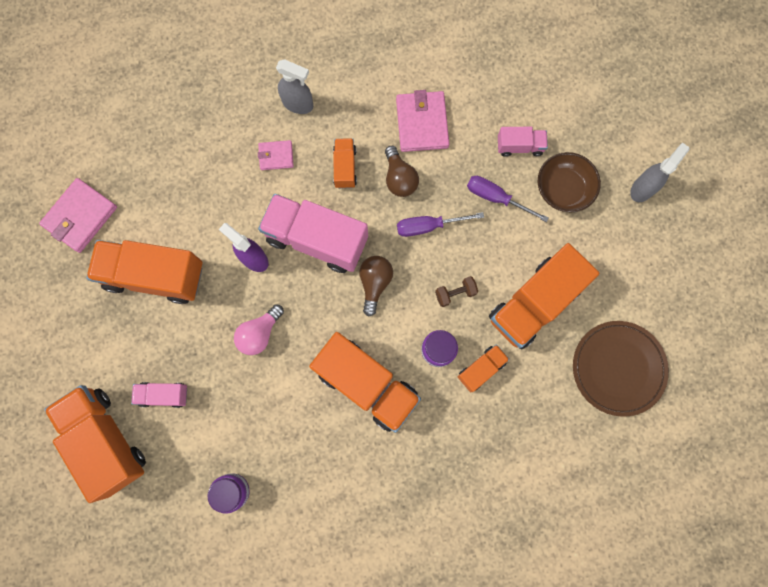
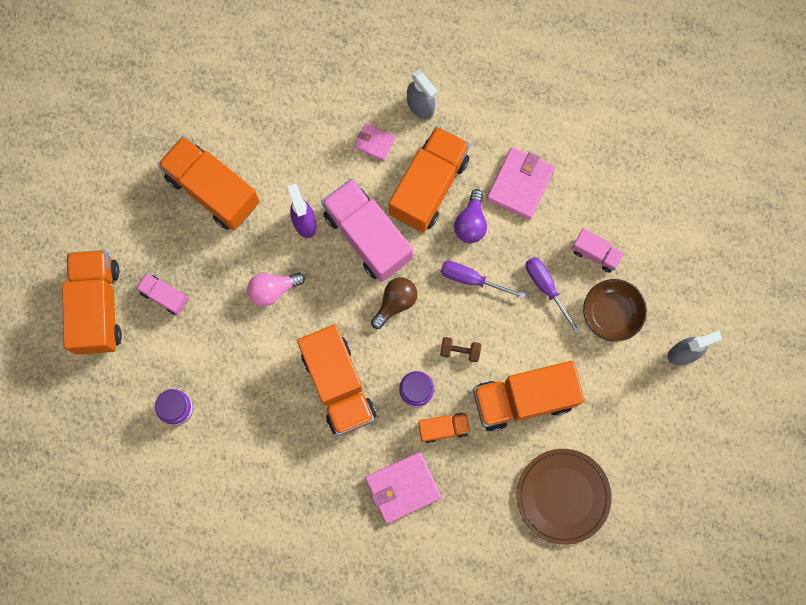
camera: 30 degrees right, 0 degrees up
pink wallet [39,178,117,253] -> pink wallet moved to [365,452,442,524]
orange truck [333,138,357,188] -> orange truck [389,126,470,232], size x2.04
brown light bulb [385,146,419,197] -> purple light bulb [454,189,487,243]

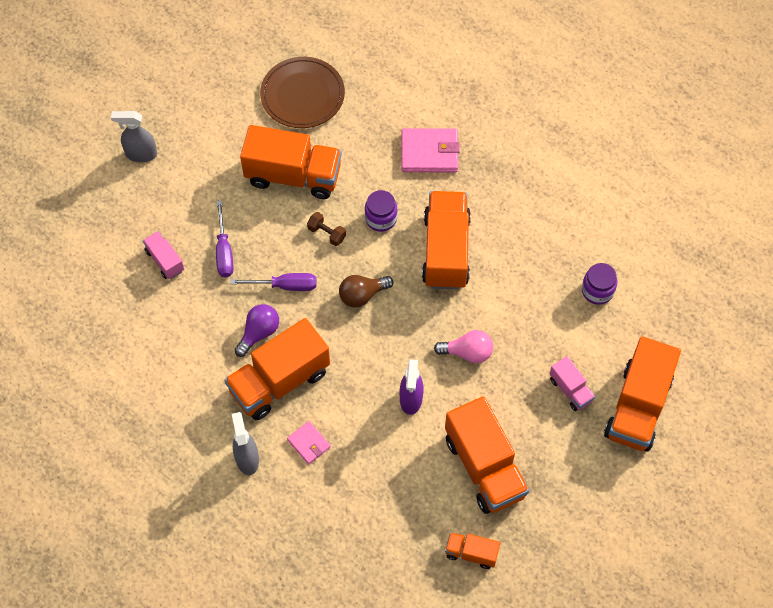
camera: 155 degrees left, 15 degrees down
pink truck [321,178,413,282] -> none
orange truck [418,413,470,443] -> orange truck moved to [445,532,500,569]
purple screwdriver [440,261,525,299] -> purple screwdriver turned 45 degrees counterclockwise [230,273,316,291]
pink wallet [487,147,555,219] -> none
brown bowl [583,279,647,341] -> none

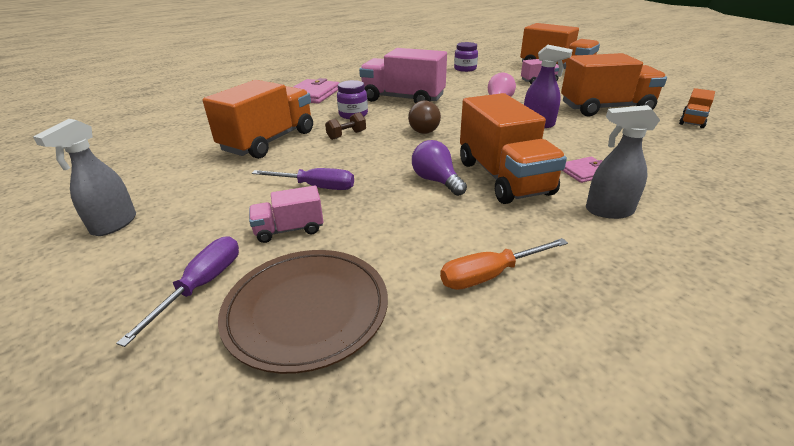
camera: 70 degrees left, 30 degrees down
purple screwdriver [230,273,316,291] -> purple screwdriver moved to [116,236,239,347]
brown plate [260,57,345,128] -> brown plate moved to [218,250,388,374]
orange truck [422,191,471,290] -> pink truck [359,48,447,103]
none -> orange screwdriver [440,238,568,290]

